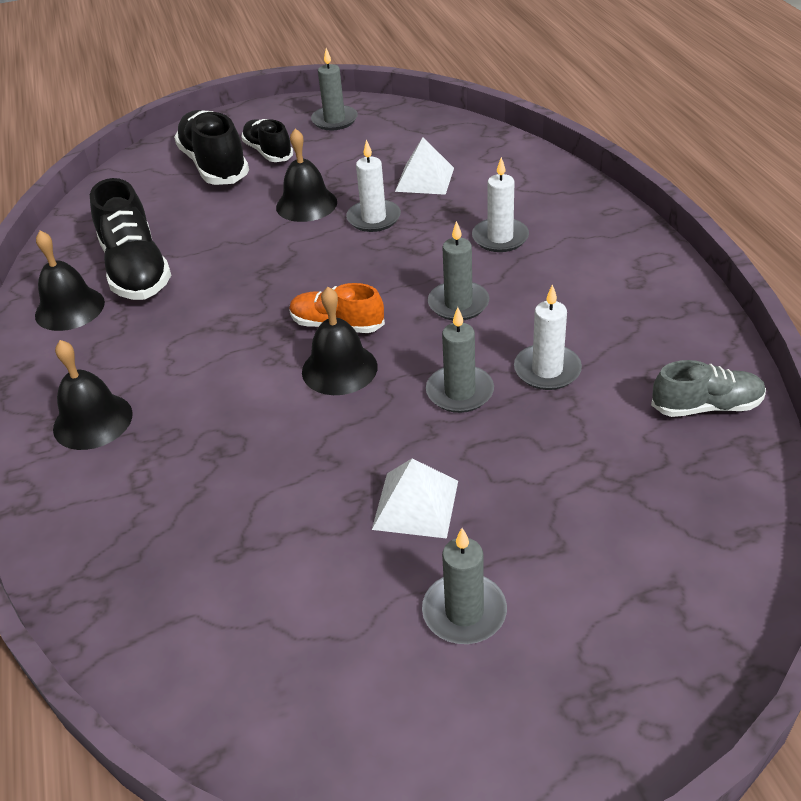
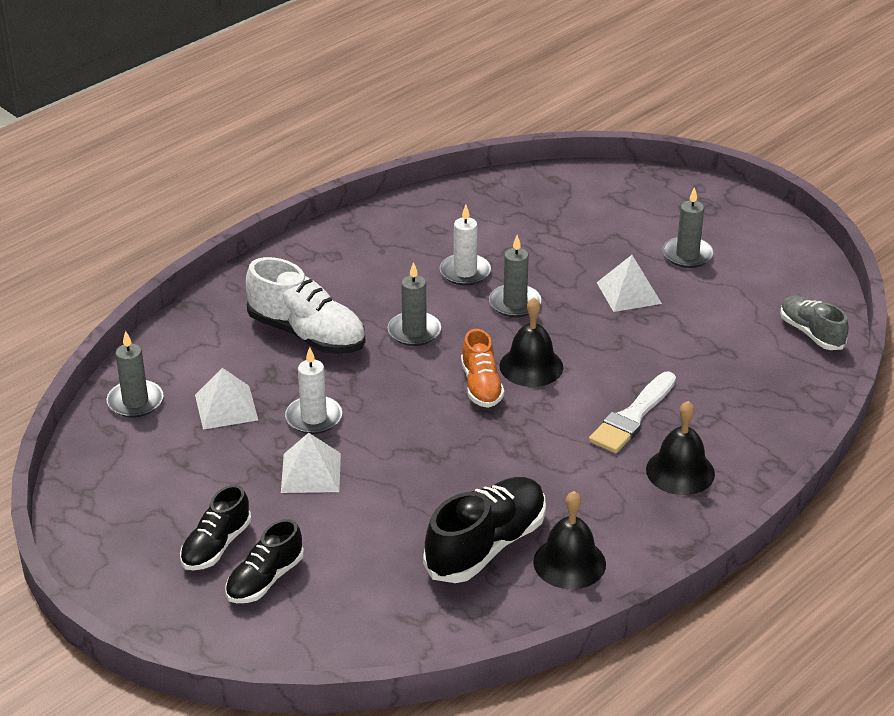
camera: 120 degrees left, 5 degrees down
black shoe [174,110,249,185] -> black shoe [225,519,304,603], size x0.62
black bell [276,129,337,222] -> white pyramid [281,433,341,493]
grey candle [311,48,358,130] -> grey candle moved to [107,331,163,418]
white candle [472,157,529,252] -> white shoe [246,257,365,354]
grey shoe [651,360,766,417] -> grey shoe moved to [780,295,849,350]
none -> white brush [589,372,676,453]

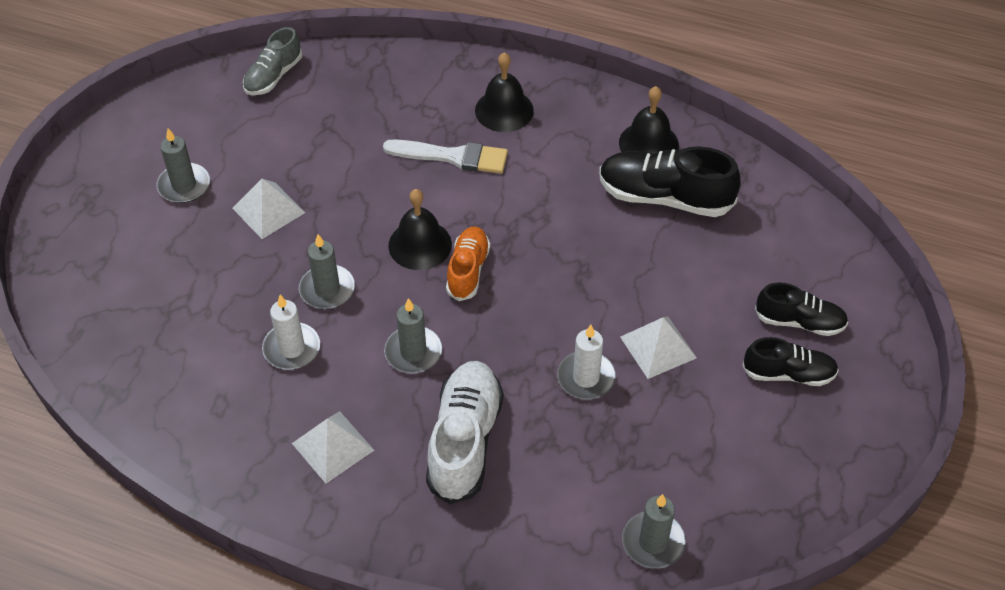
camera: 115 degrees left, 15 degrees up
white pyramid [195,368,258,429] -> white pyramid moved to [292,411,374,483]
orange shoe [461,329,504,408] -> orange shoe turned 45 degrees counterclockwise [446,226,490,301]

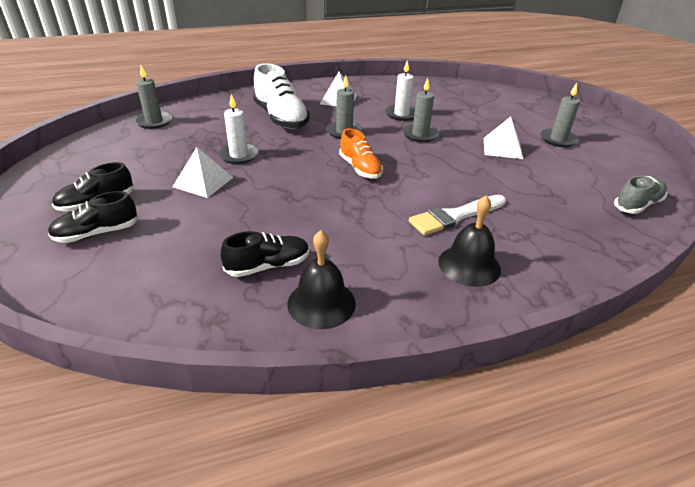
camera: 140 degrees right, 15 degrees down
grey shoe [243,27,302,95] -> grey shoe turned 60 degrees clockwise [614,176,667,214]
black bell [388,189,452,270] -> none
black shoe [599,146,741,217] -> black shoe [221,231,309,277], size x0.62

